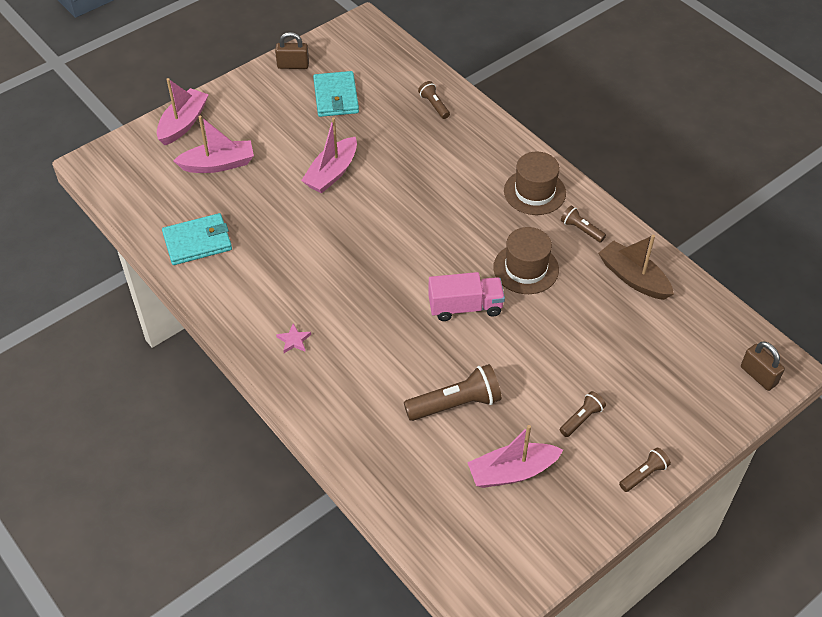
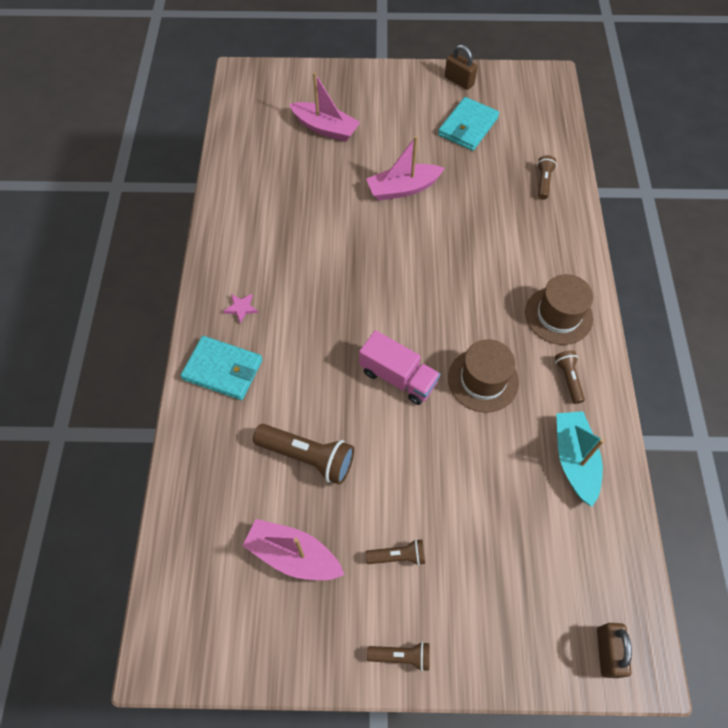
camera: 40 degrees right, 10 degrees up
pink boat [157,78,209,145] -> none
turquoise wallet [162,213,232,265] -> turquoise wallet moved to [180,336,262,400]
brown boat [598,235,674,300] -> turquoise boat [556,411,604,507]

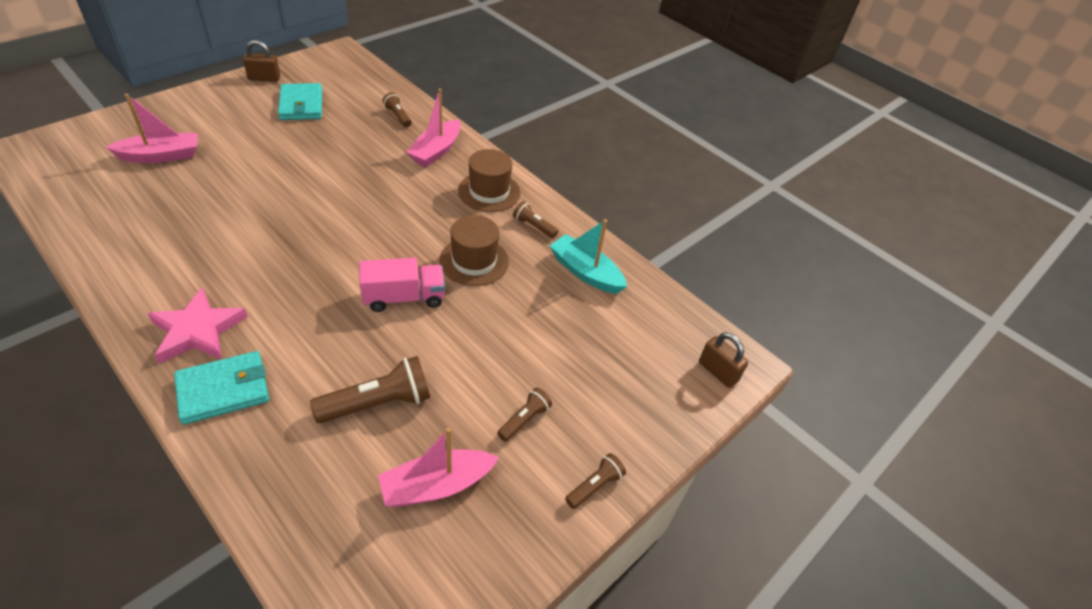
camera: 50 degrees left, 15 degrees down
pink star [223,294,258,324] -> pink star [147,288,248,364], size x2.26
pink boat [366,136,445,201] -> pink boat moved to [406,89,461,167]

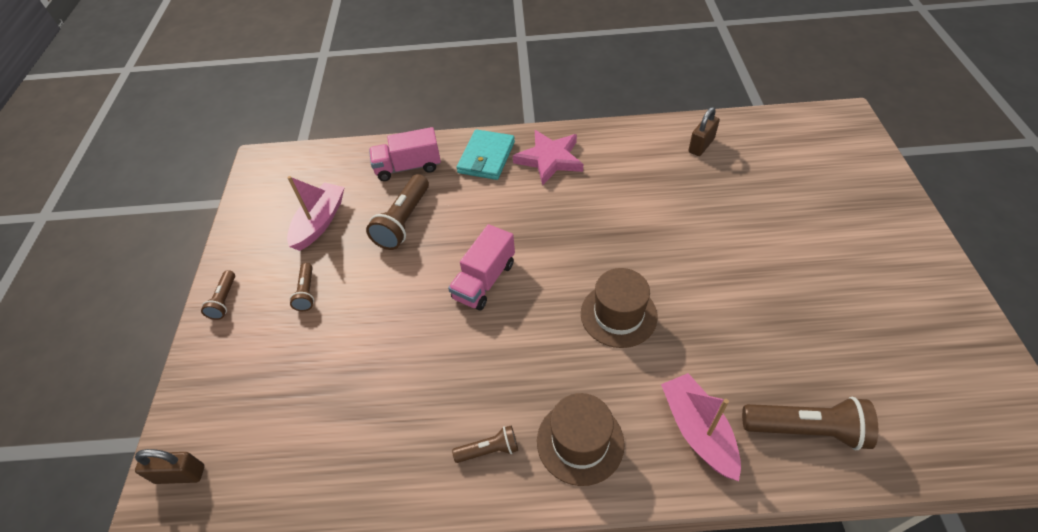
camera: 140 degrees right, 5 degrees up
pink boat [106,94,198,163] -> none
brown padlock [243,40,281,82] -> brown padlock moved to [688,107,720,156]
turquoise wallet [278,83,322,120] -> none
brown flashlight [383,92,412,127] -> brown flashlight [742,397,878,450], size x1.81
brown hat [439,215,509,286] -> brown hat moved to [581,268,658,348]
turquoise boat [550,219,627,294] -> none
none -> pink truck [369,127,441,181]

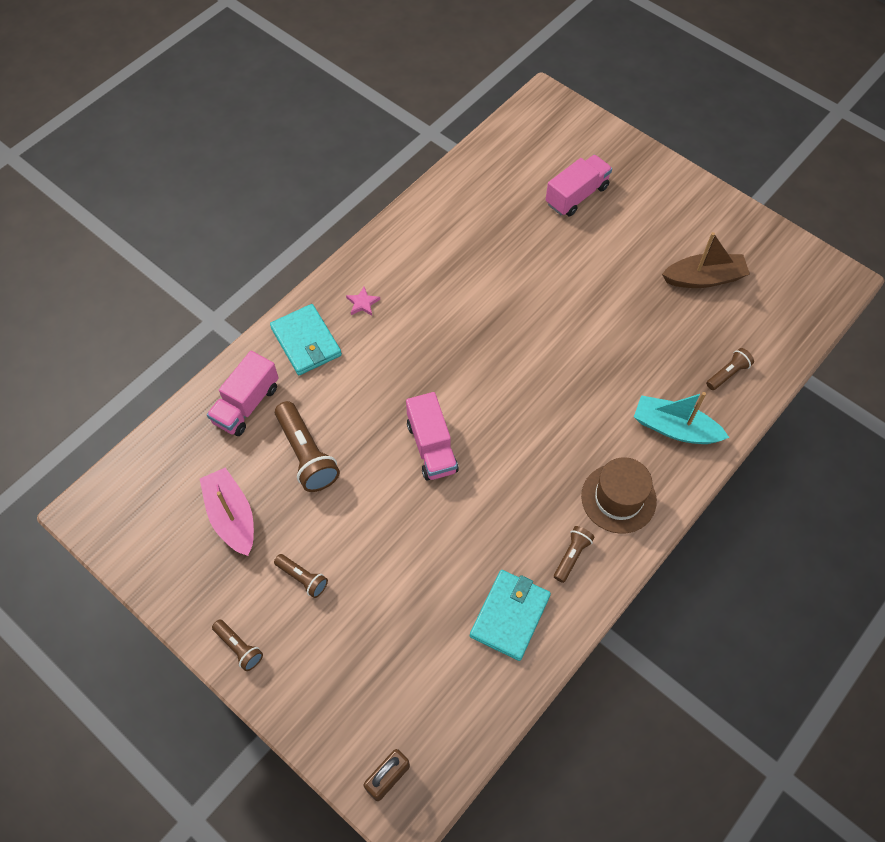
camera: 50 degrees left, 10 degrees up
pink star [513,130,583,185] -> pink star [346,287,380,316], size x0.44
brown hat [581,268,658,348] -> none
pink boat [661,373,741,481] -> turquoise boat [634,392,729,444]
brown padlock [688,107,720,156] -> none
brown flashlight [742,397,878,450] -> brown flashlight [706,348,754,390], size x0.55
none -> turquoise wallet [470,570,551,661]
none -> pink truck [545,155,612,217]
none -> brown boat [662,232,750,288]

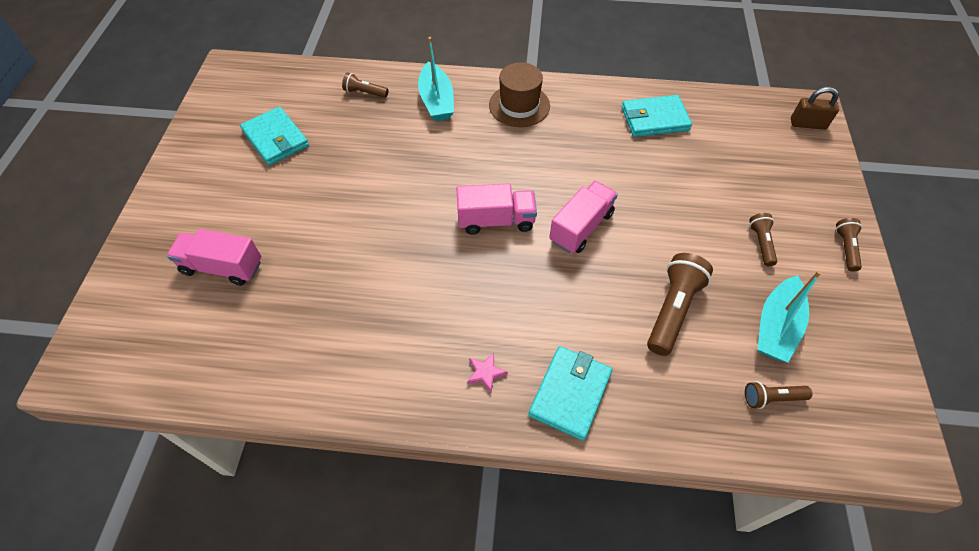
camera: 125 degrees left, 5 degrees down
pink boat [200,467,254,556] -> turquoise boat [758,270,822,363]
pink truck [207,351,279,436] -> pink truck moved to [457,184,537,235]
brown flashlight [554,526,595,583] -> brown flashlight moved to [745,381,812,409]
brown boat [662,232,750,288] -> turquoise wallet [240,107,309,165]

